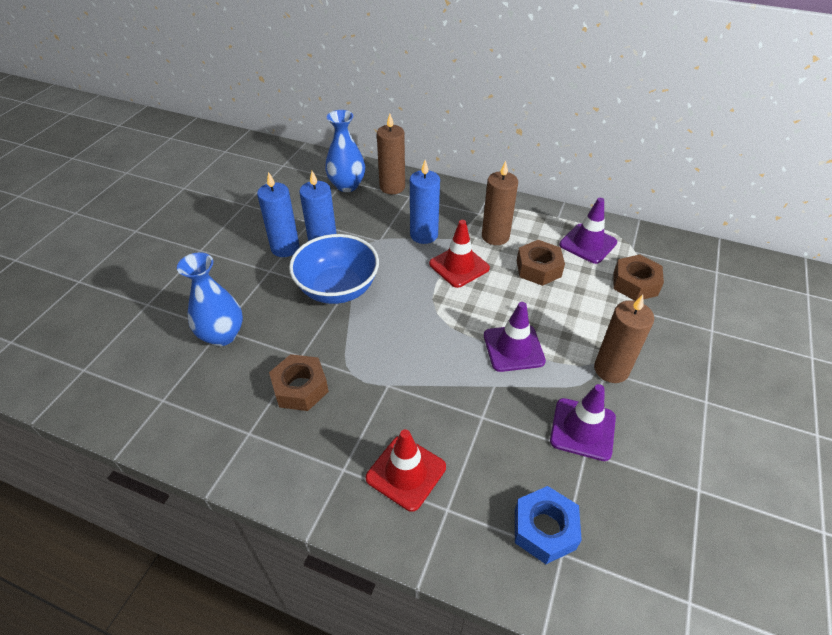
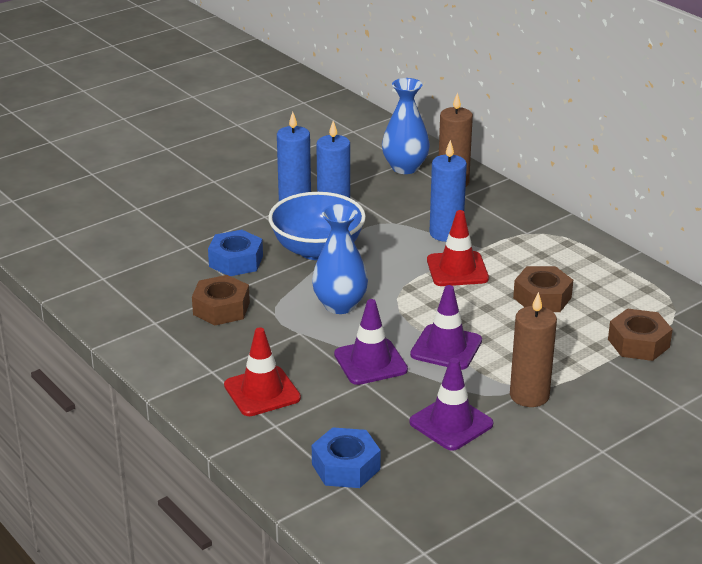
camera: 30 degrees right, 15 degrees down
blue vase [177,252,243,346] -> blue vase moved to [312,204,368,314]
brown candle [482,161,518,245] -> none
purple traffic cone [559,198,617,264] -> purple traffic cone moved to [334,299,408,385]
none -> blue nut [208,230,263,276]

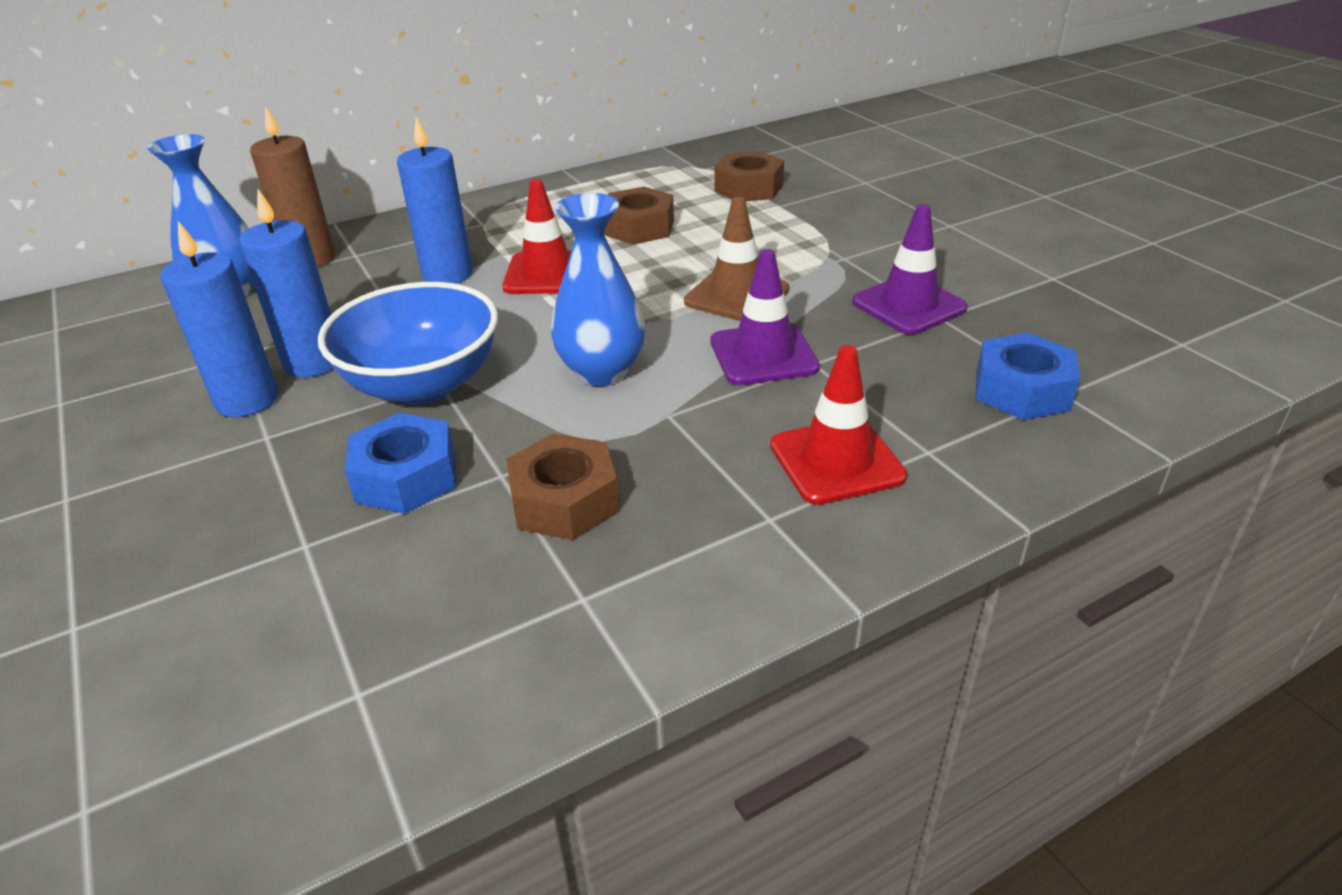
camera: 80 degrees left, 5 degrees up
purple traffic cone [410,285,482,370] -> brown traffic cone [684,197,789,321]
brown candle [510,292,557,407] -> none

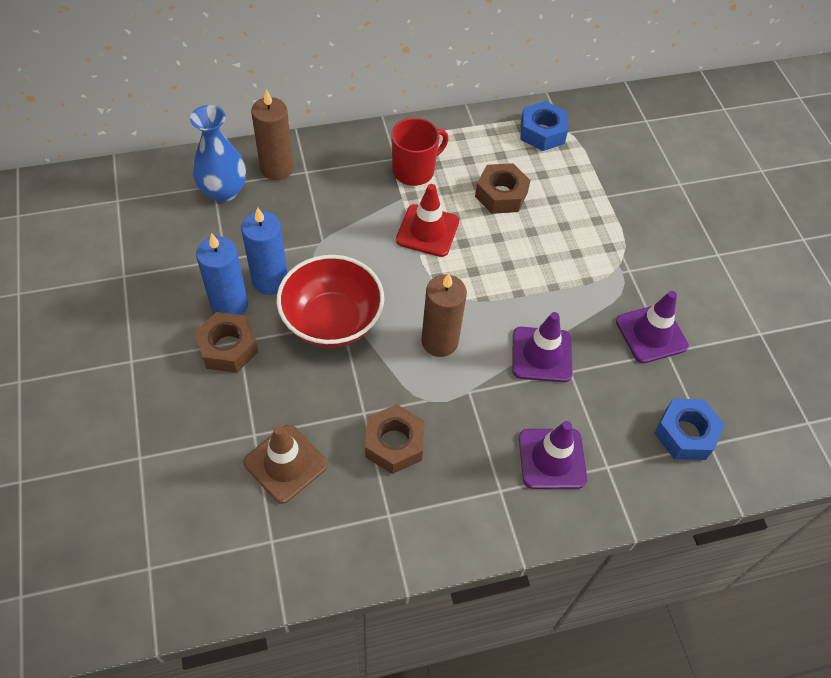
camera: 10 degrees right, 20 degrees up
blue bowl [318,282,498,404] -> red bowl [277,255,384,348]
blue nut [345,413,456,514] -> blue nut moved to [521,101,568,151]
blue candle [397,117,473,284] -> none
blue vase [551,193,645,386] -> brown candle [421,273,467,357]
brown traffic cone [684,197,789,321] -> brown traffic cone moved to [243,425,328,504]
brown nut [714,151,784,202] -> brown nut moved to [194,312,258,373]
red traffic cone [770,345,907,505] -> purple traffic cone [519,421,587,489]
none -> red mug [391,118,448,186]

